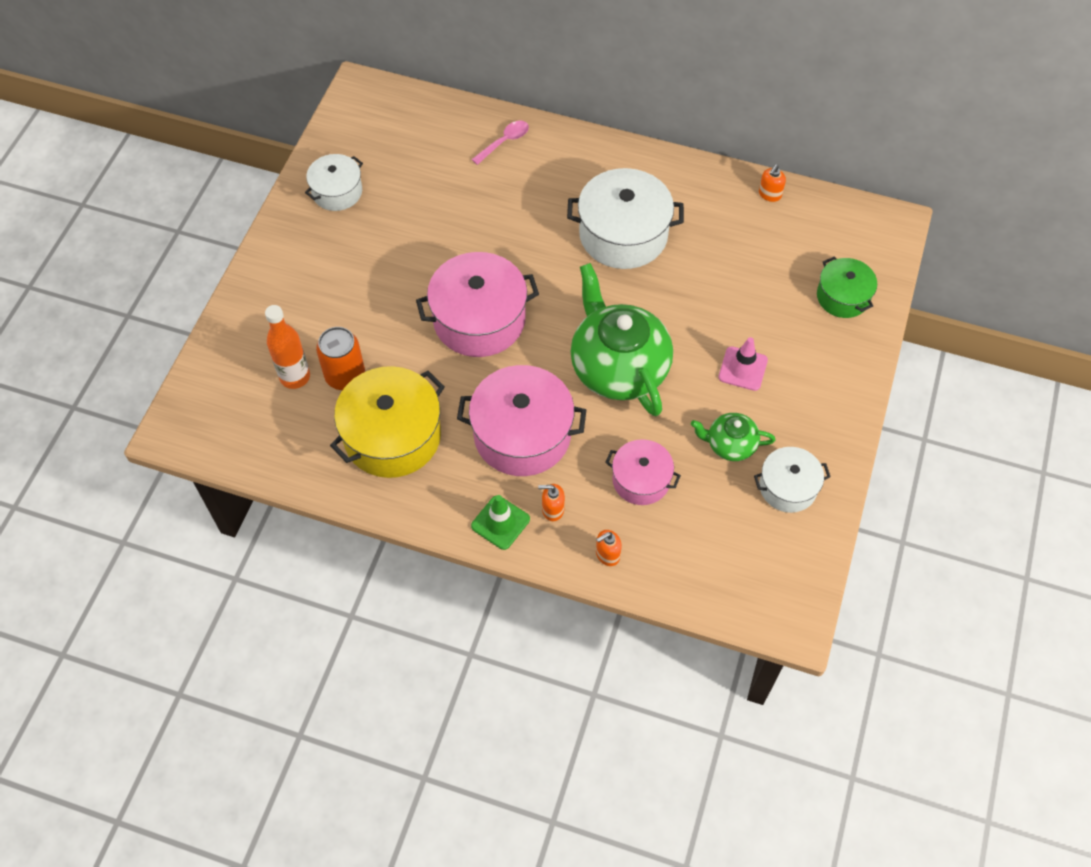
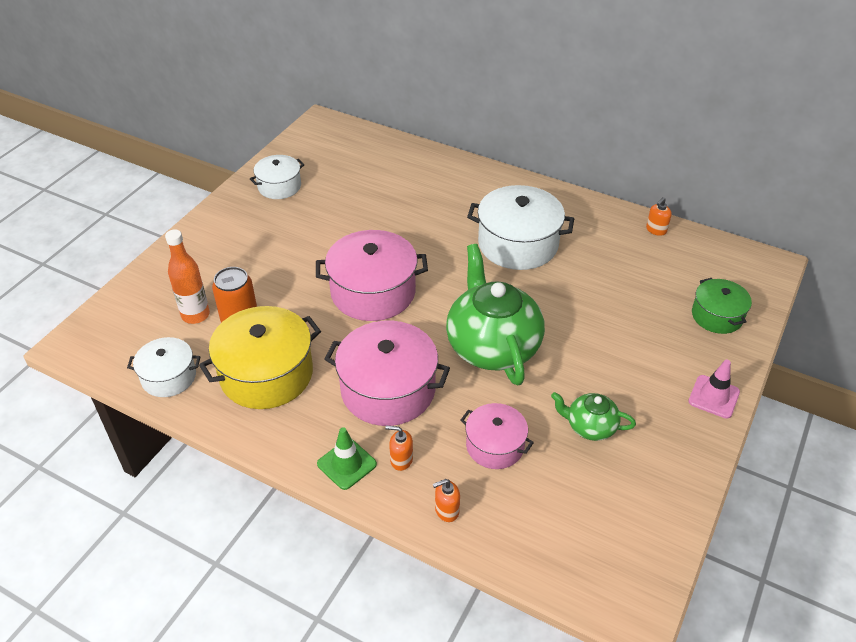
camera: 10 degrees right, 15 degrees down
pink spoon [471,120,529,165] -> none
pink traffic cone [718,337,768,391] -> pink traffic cone moved to [688,360,740,419]
white pot [754,447,831,513] -> white pot moved to [127,337,201,397]

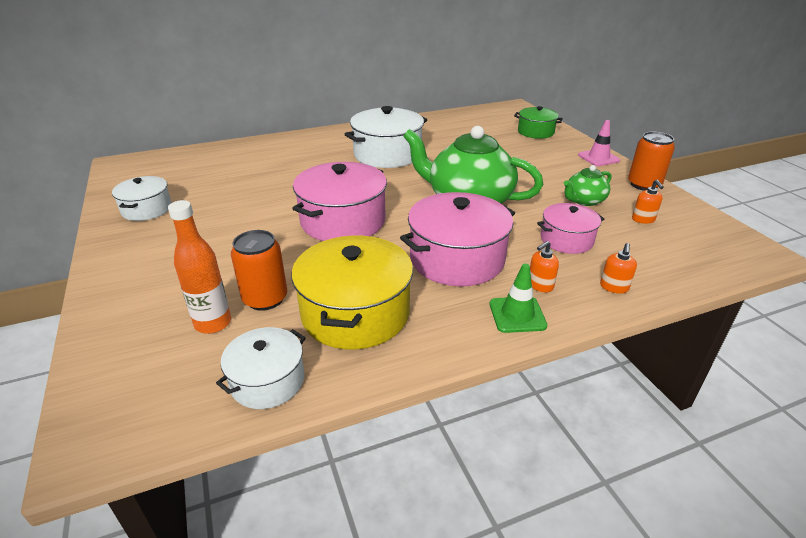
camera: 50 degrees left, 10 degrees down
orange soap dispenser [646,197,672,236] -> orange soap dispenser moved to [632,180,664,224]
none -> orange can [628,132,675,191]

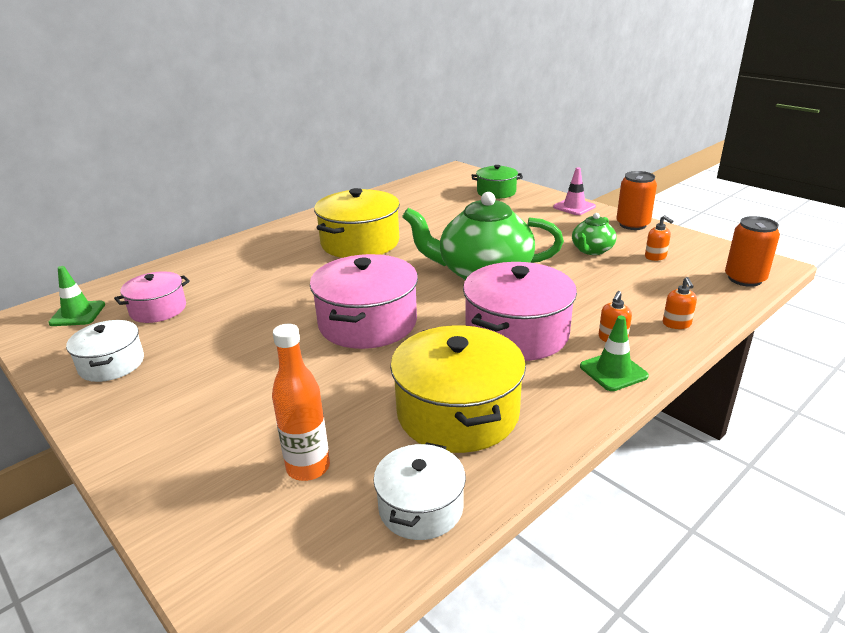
camera: 20 degrees left, 5 degrees down
orange can [231,230,287,311] -> orange can moved to [725,216,780,287]
white pot [345,106,427,168] -> yellow pot [314,188,400,258]
pink pot [537,203,604,254] -> pink pot moved to [114,271,190,323]
none -> green traffic cone [48,266,105,326]

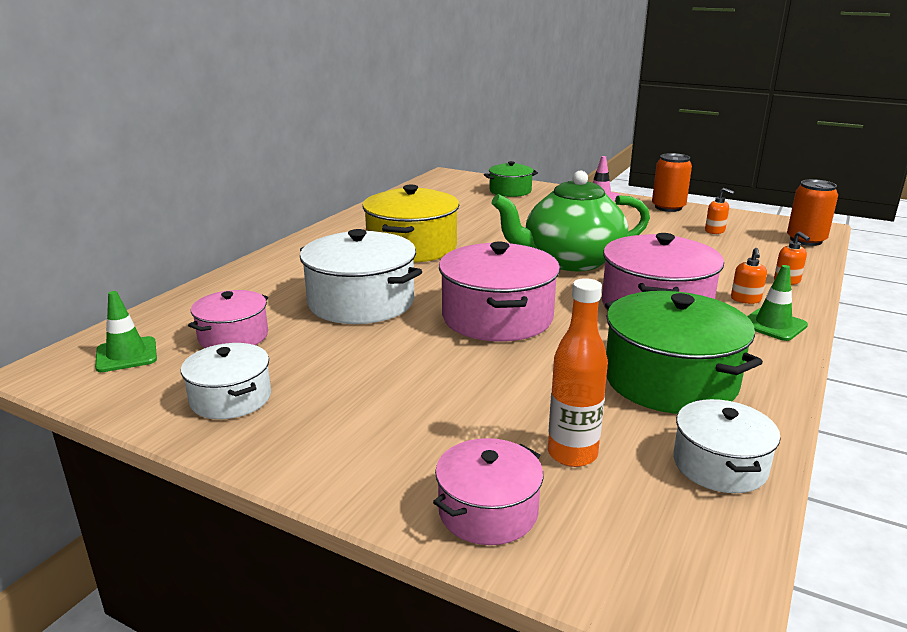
camera: 20 degrees left, 5 degrees down
yellow pot [390,325,526,453] -> green pot [605,291,763,414]
green teapot [572,213,616,255] -> none
none -> white pot [300,229,422,324]
none -> pink pot [433,438,543,545]

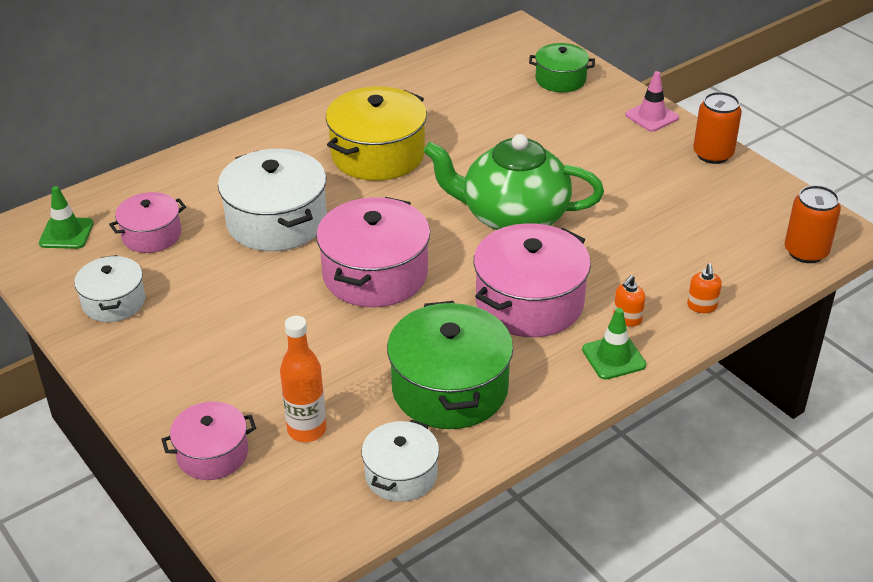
camera: 25 degrees right, 15 degrees up
orange soap dispenser [705,188,734,234] -> none

